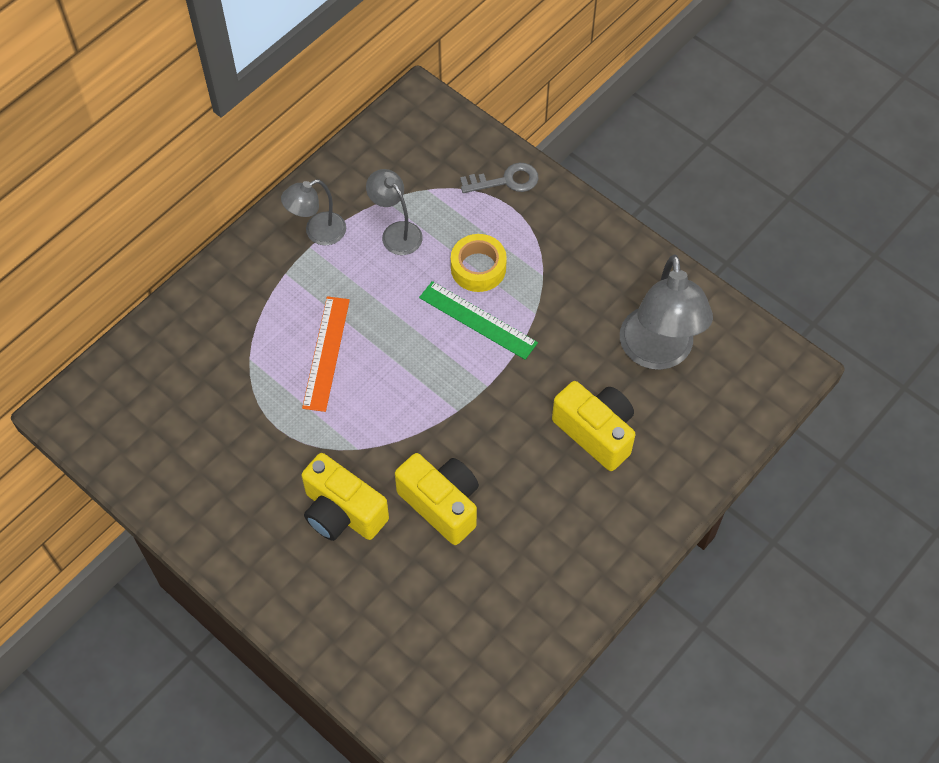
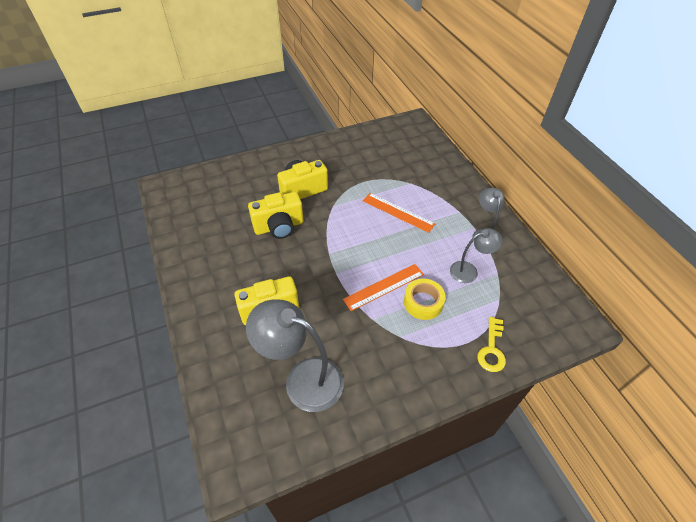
camera: 115 degrees right, 10 degrees down
green ruler [419,281,538,360] -> orange ruler [343,264,424,311]
grey key [460,163,539,193] -> yellow key [477,317,506,372]

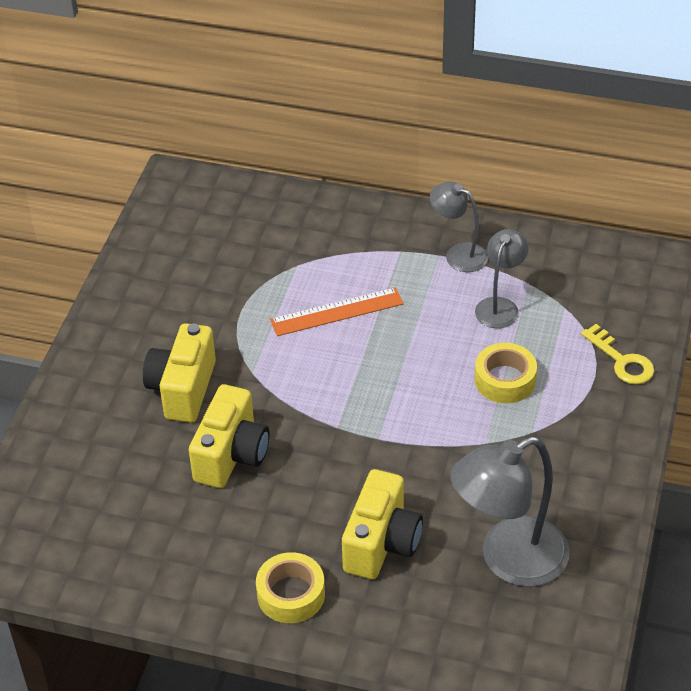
camera: 50 degrees left, 5 degrees down
orange ruler [343,264,424,311] -> none
none -> yellow tape [256,552,325,623]

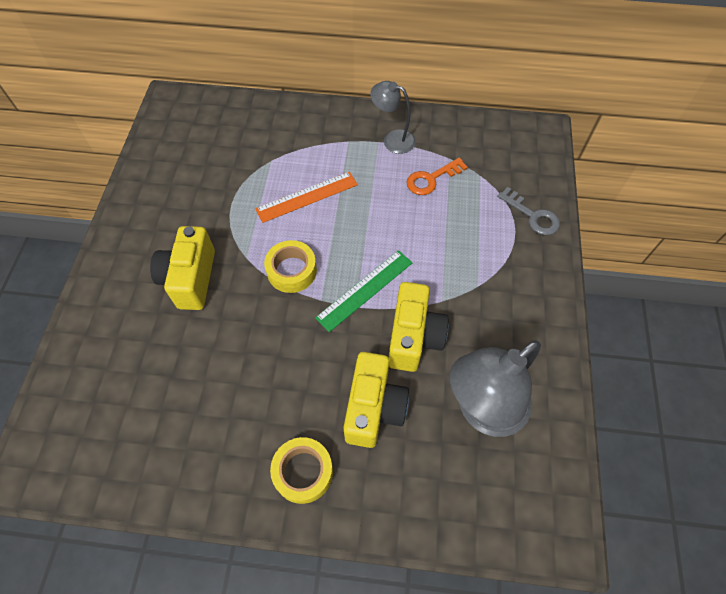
camera: 10 degrees left, 15 degrees up
yellow camera [189,384,269,488] -> yellow camera moved to [389,282,449,372]
grey lamp [475,229,529,328] -> orange key [407,158,468,195]
yellow tape [475,343,537,403] -> yellow tape moved to [264,240,317,293]
yellow key [581,324,654,384] -> grey key [497,187,560,235]
none -> green ruler [315,250,413,332]

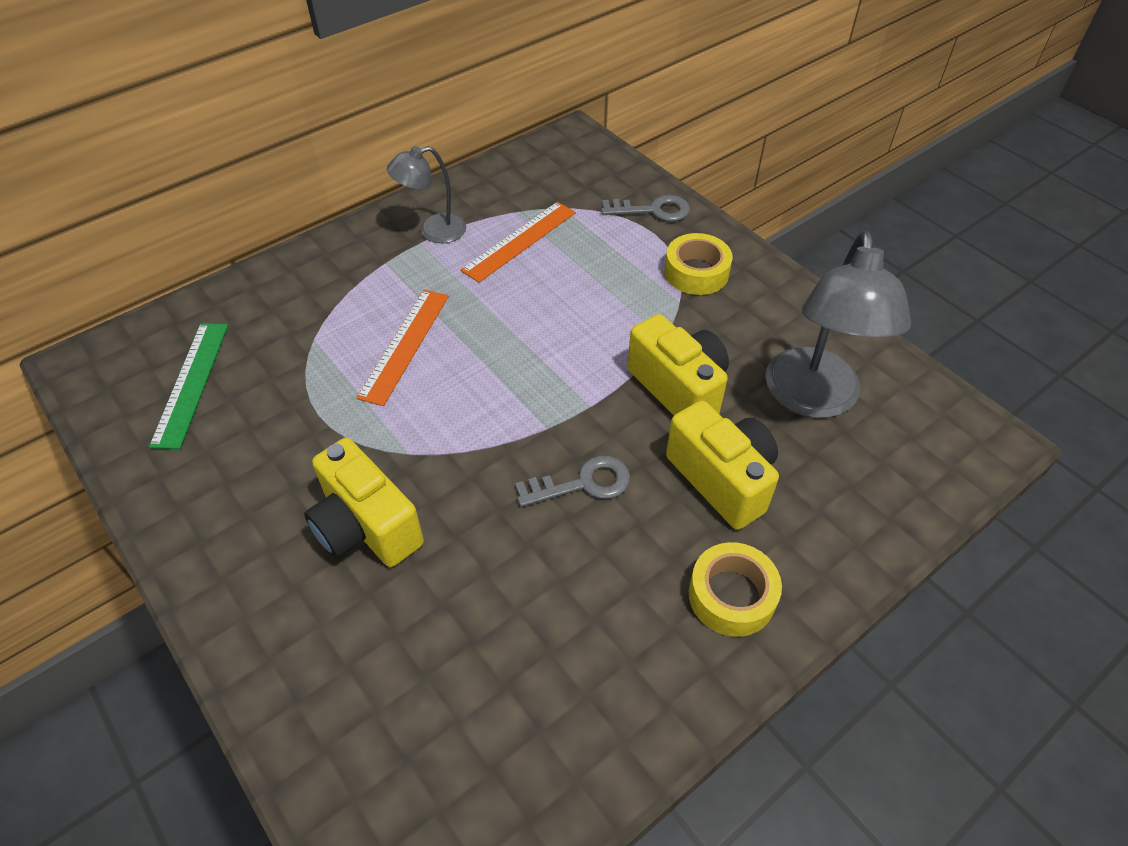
camera: 45 degrees left, 10 degrees down
yellow tape [264,240,317,293] -> yellow tape moved to [665,233,733,295]
green ruler [315,250,413,332] -> green ruler moved to [149,323,228,449]
orange key [407,158,468,195] -> orange ruler [460,202,576,283]
none -> grey key [515,456,630,507]

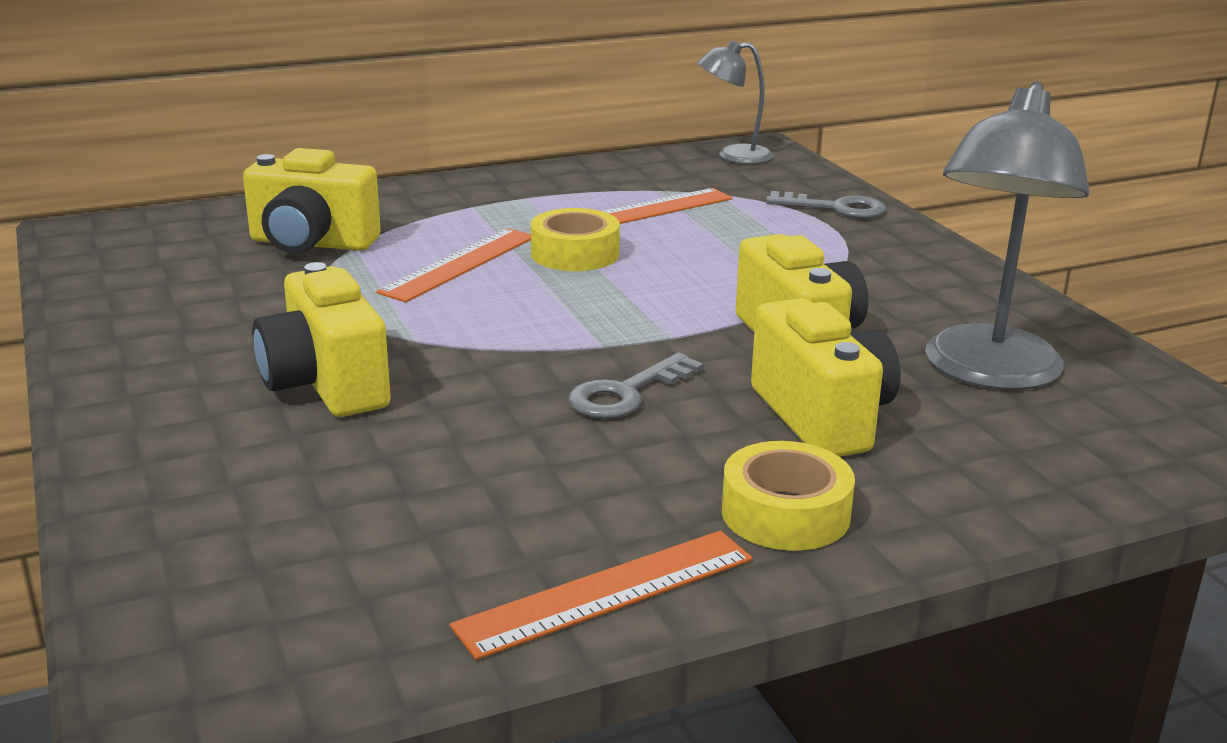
camera: 15 degrees right, 25 degrees down
green ruler [149,323,228,449] -> none
grey lamp [387,146,466,243] -> grey lamp moved to [698,40,773,164]
grey key [515,456,630,507] -> grey key turned 135 degrees clockwise [569,352,704,419]
yellow tape [665,233,733,295] -> yellow tape moved to [531,208,620,271]
none -> yellow camera [243,148,381,253]
none -> orange ruler [450,531,753,660]

